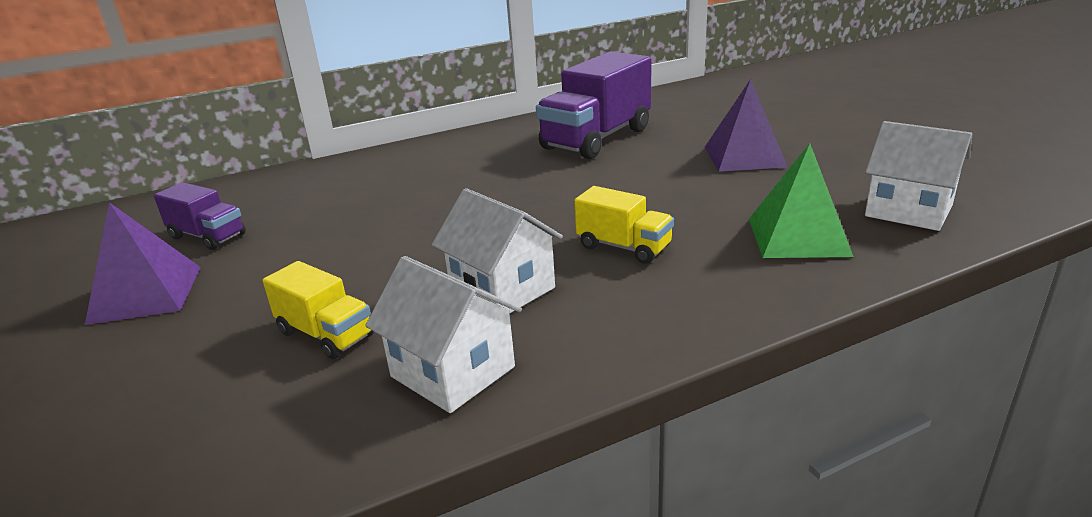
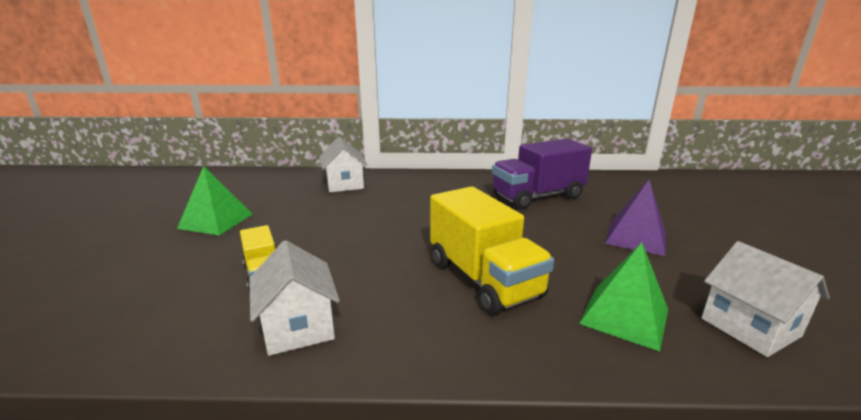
camera: 25 degrees right, 5 degrees down
purple pyramid [85,202,201,325] -> green pyramid [177,166,252,235]
purple truck [154,182,246,250] -> none
white house [432,188,563,313] -> white house moved to [320,137,367,192]
yellow truck [574,186,674,264] -> yellow truck [430,186,554,315], size x1.89

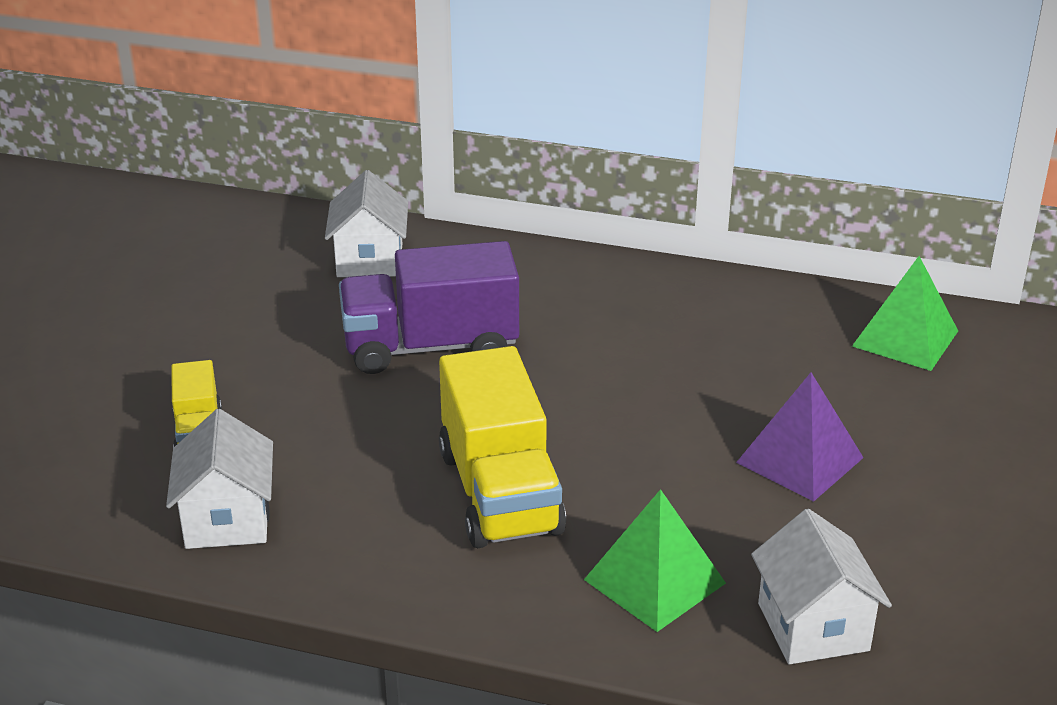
camera: 15 degrees right, 10 degrees up
green pyramid [177,166,252,235] -> green pyramid moved to [852,256,958,371]
purple truck [492,139,592,209] -> purple truck moved to [339,241,519,374]

